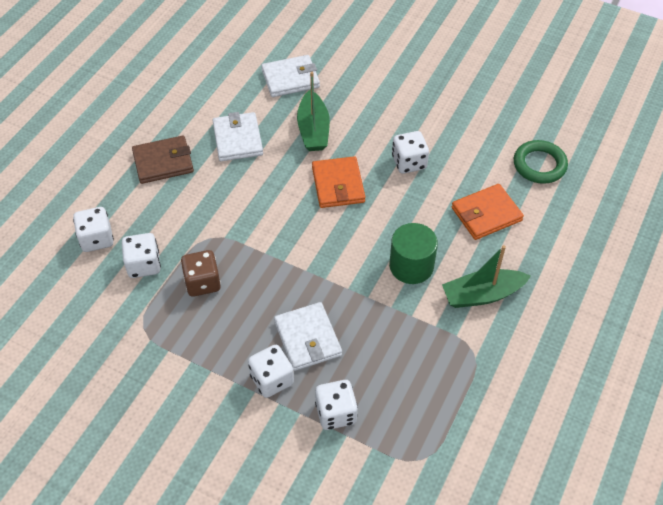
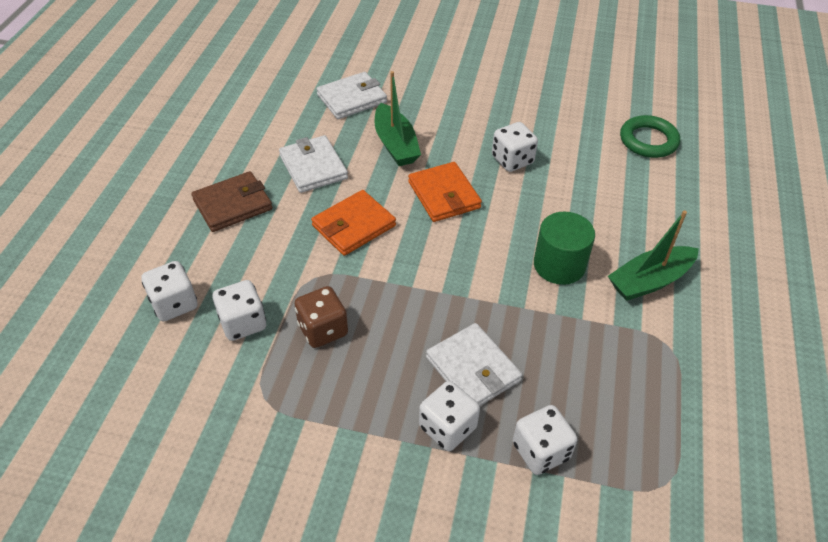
camera: 15 degrees left, 5 degrees down
orange wallet [452,184,524,240] -> orange wallet moved to [311,190,396,256]

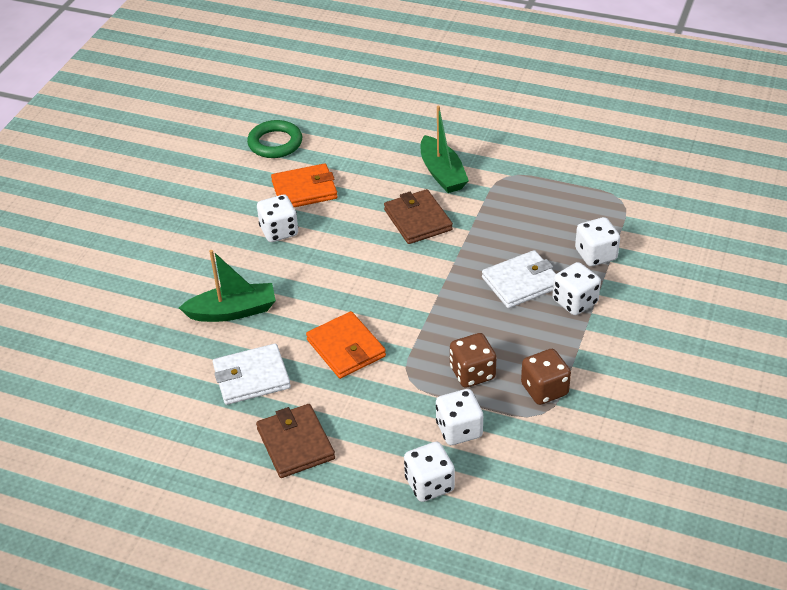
camera: 80 degrees left, 5 degrees down
white wallet [317,72,387,119] -> none
orange wallet [408,162,482,222] -> orange wallet moved to [271,163,338,207]
green cylinder [534,211,595,285] -> brown wallet [384,189,453,244]
none -> brown dice [521,349,571,405]

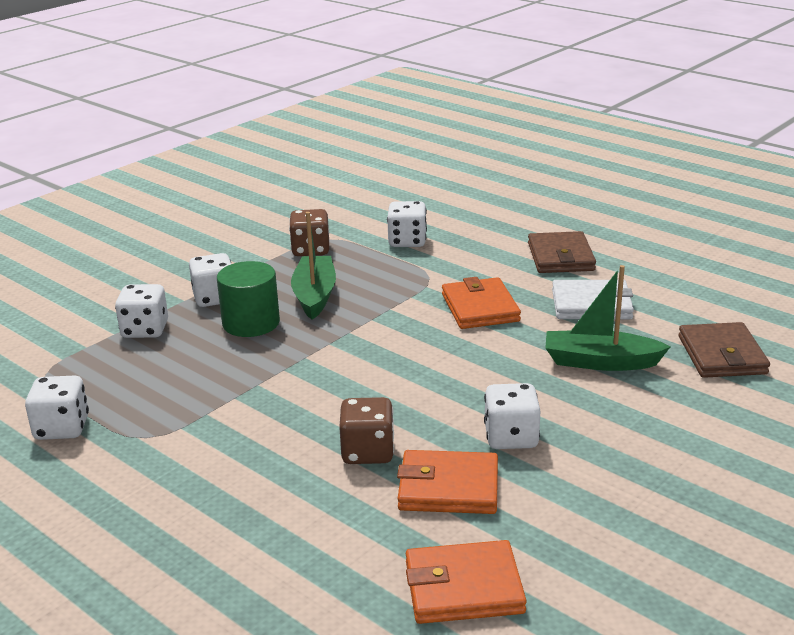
camera: 160 degrees left, 15 degrees down
green ring [247,120,302,158] -> orange wallet [406,540,527,624]
brown wallet [384,189,453,244] -> brown wallet moved to [679,322,770,378]
white dice [404,442,455,502] -> white dice moved to [25,376,89,440]
green boat [421,106,469,193] -> green boat moved to [291,212,336,320]
brown dice [450,333,496,388] -> brown dice moved to [339,397,394,464]
white wallet [482,250,556,308] -> green cylinder [217,261,280,337]

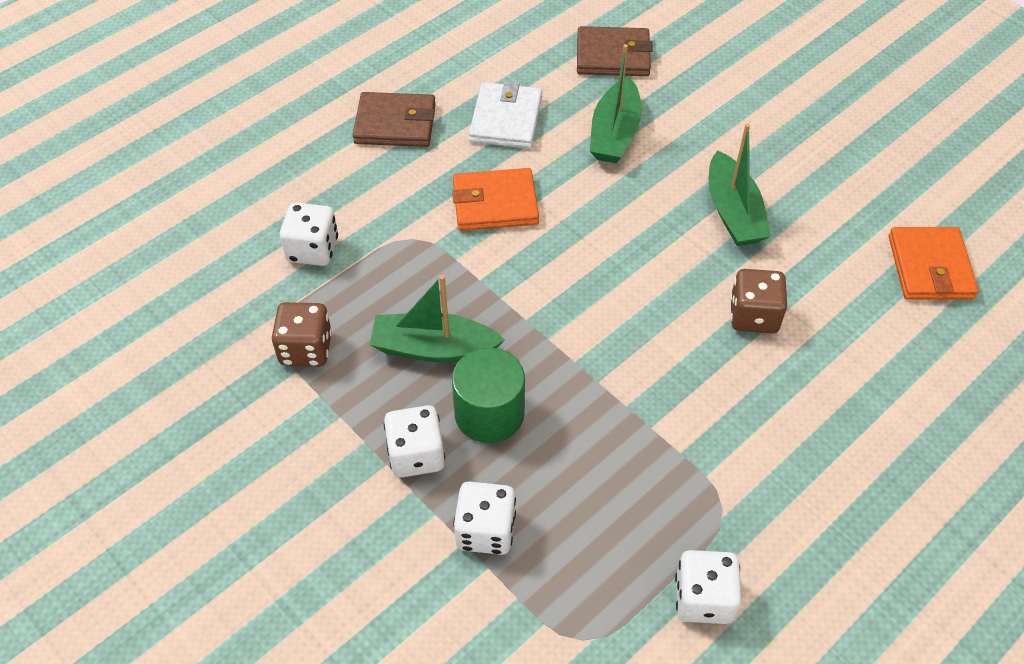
camera: 85 degrees left, 25 degrees up
orange wallet [397,450,498,514] -> none
white dice [484,383,540,449] -> green boat [708,124,771,246]

